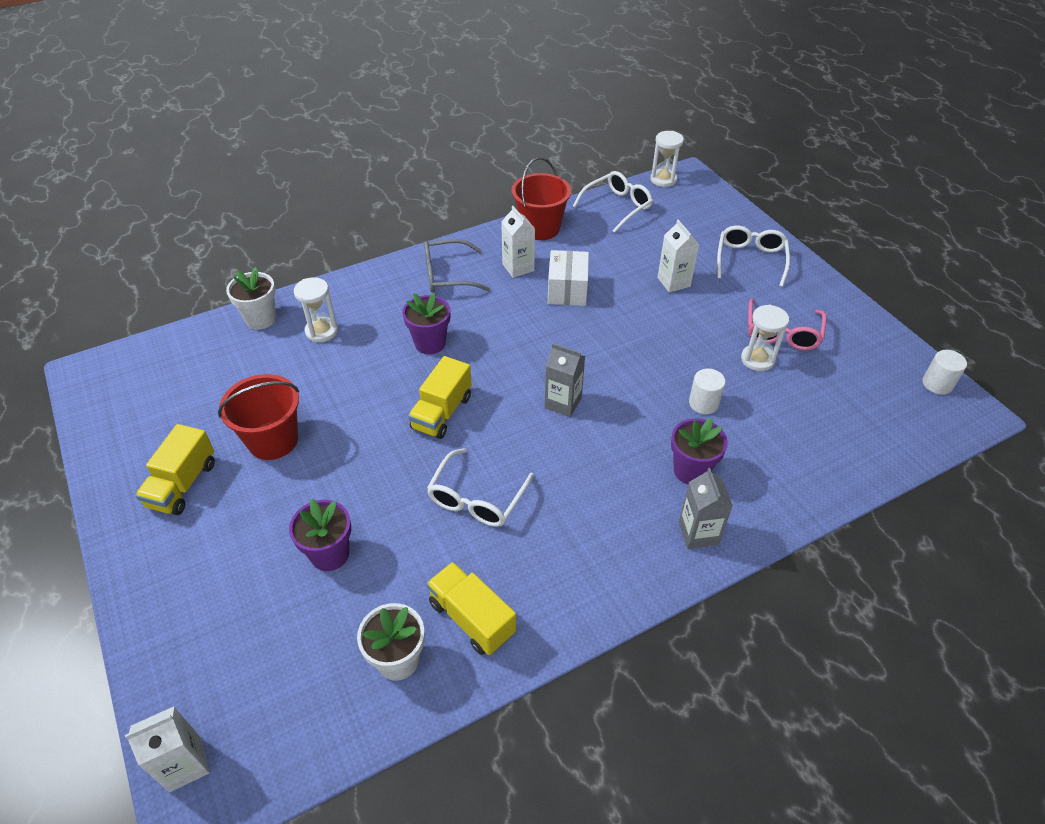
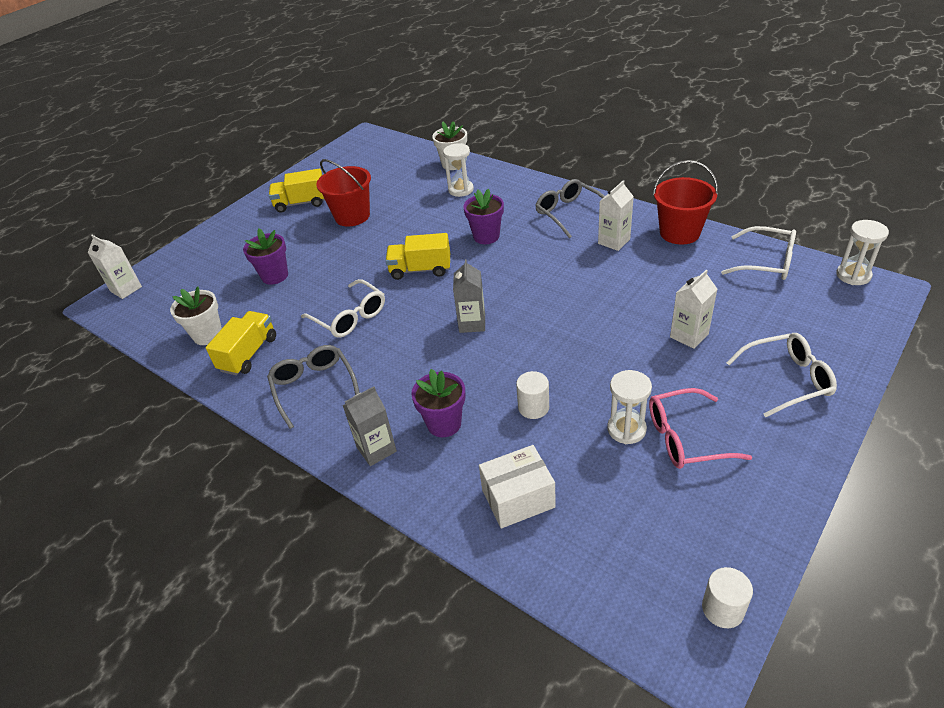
camera: 70 degrees right, 5 degrees down
white glasses [427,448,534,527] -> white glasses turned 135 degrees counterclockwise [301,279,385,338]
white box [548,250,589,306] -> white box moved to [479,445,556,528]
none -> grey glasses [267,345,360,429]

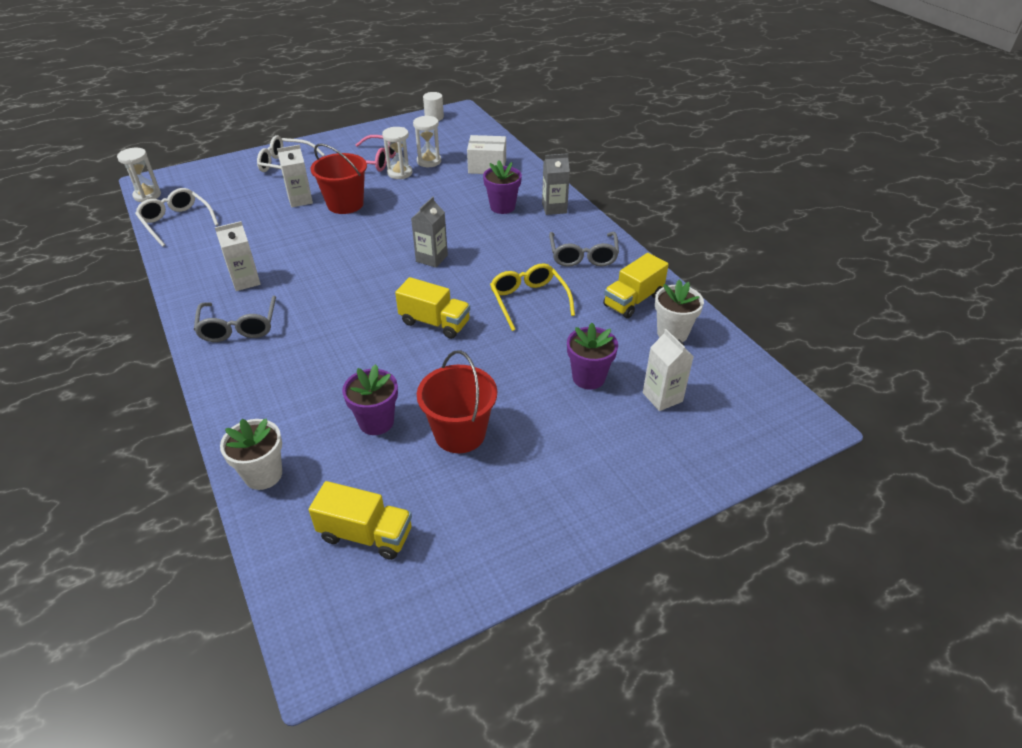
camera: 160 degrees left, 0 degrees up
white carton [88,235,142,299] -> white carton moved to [643,329,694,411]
yellow truck [269,168,325,213] -> yellow truck moved to [309,481,412,560]
white glasses [301,279,385,338] -> yellow glasses [490,263,575,331]
white hourglass [443,143,474,197] -> white hourglass moved to [413,115,441,167]
purple flower pot [463,189,504,244] -> purple flower pot moved to [342,364,398,435]
white cylinder [516,371,549,419] -> none
red bucket [653,160,718,245] -> red bucket moved to [310,143,367,214]

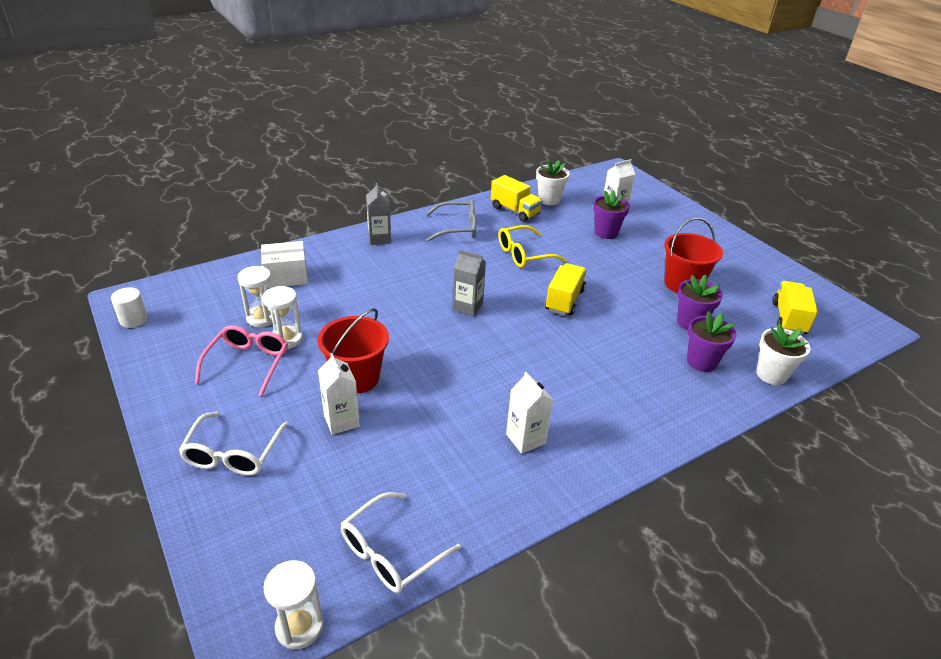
camera: 95 degrees left, 5 degrees down
grey glasses [194,295,276,342] -> none
white box [467,135,506,174] -> white box turned 75 degrees clockwise [261,241,308,288]
purple flower pot [483,160,522,214] -> purple flower pot moved to [687,311,737,372]

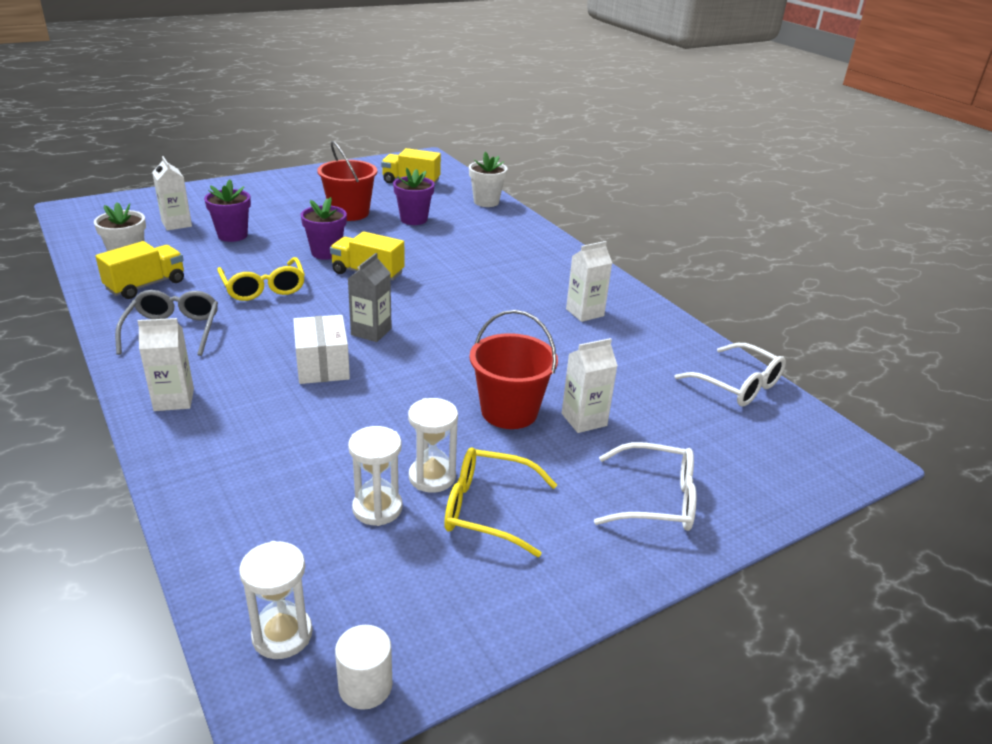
camera: 90 degrees left, 5 degrees down
pink glasses [195,325,288,396] -> yellow glasses [444,447,557,557]
white box [261,241,308,288] -> white box moved to [293,315,350,384]
white hourglass [263,560,324,649] -> white hourglass moved to [239,541,313,659]
grey carton [366,183,391,245] -> white carton [138,318,194,411]
purple flower pot [687,311,737,372] -> purple flower pot moved to [300,197,347,260]

